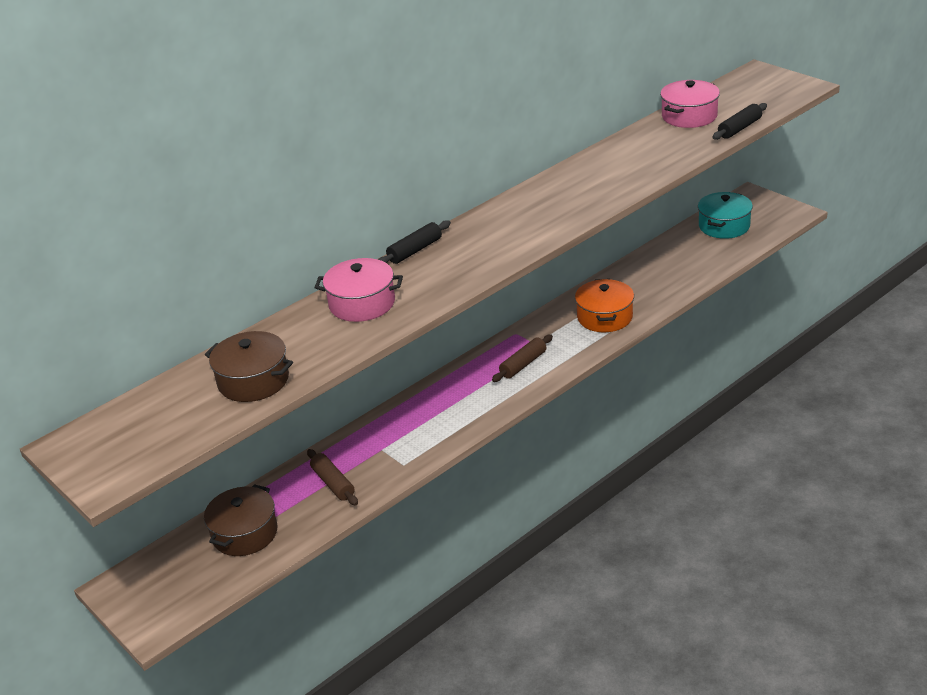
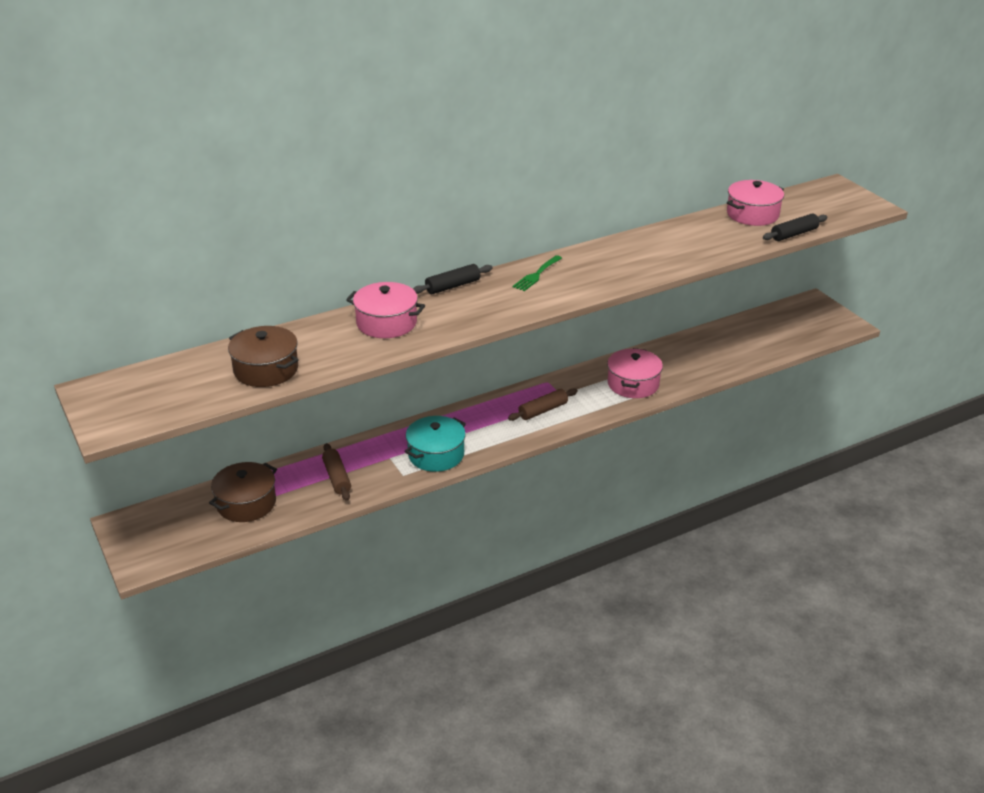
camera: 10 degrees right, 0 degrees up
orange pot [575,279,634,332] -> pink pot [607,348,663,398]
turquoise pot [698,192,753,239] -> turquoise pot moved to [404,416,466,472]
none -> green fork [512,255,562,291]

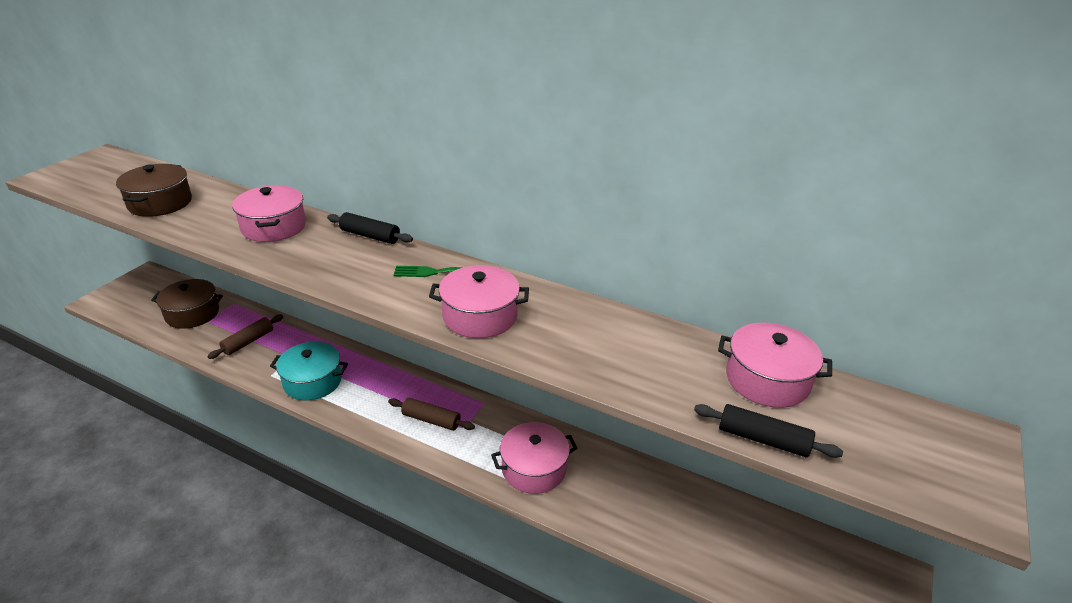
camera: 55 degrees right, 0 degrees up
none -> pink pot [429,265,529,338]

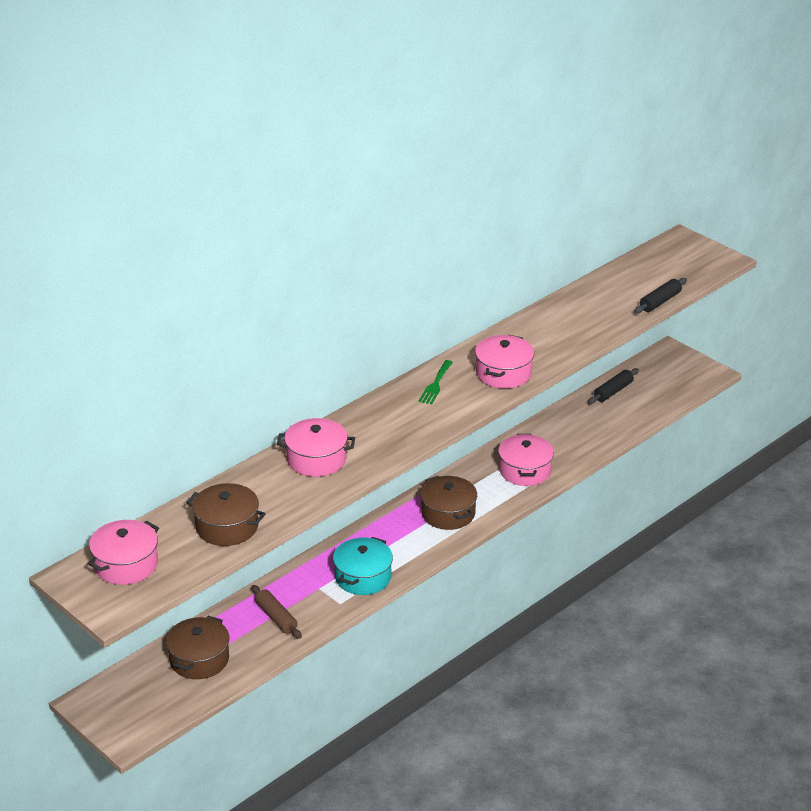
camera: 70 degrees left, 0 degrees up
black rolling pin [327,212,413,244] -> black rolling pin moved to [588,368,639,404]
brown rolling pin [388,398,475,431] -> brown pot [420,476,477,530]
pink pot [718,323,832,408] -> pink pot moved to [87,520,159,585]

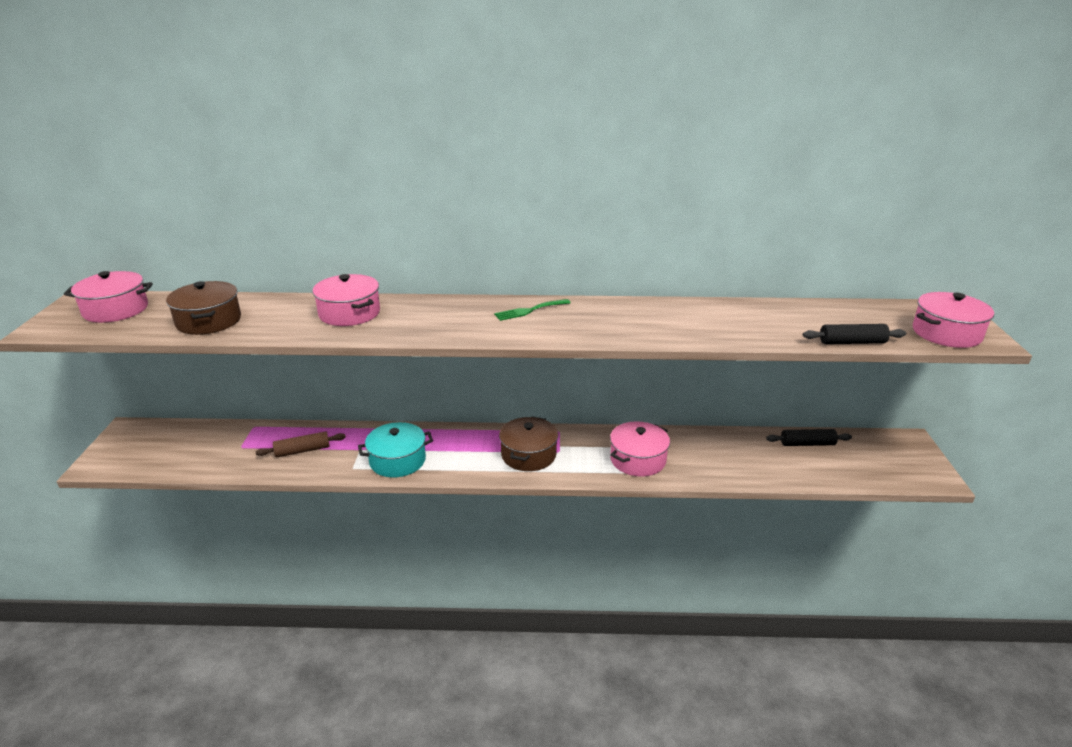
camera: 45 degrees right, 5 degrees down
brown pot [166,616,229,679] -> none
brown rolling pin [251,585,302,639] -> brown rolling pin turned 60 degrees clockwise [256,431,346,457]
pink pot [475,335,534,389] -> pink pot moved to [913,292,994,348]

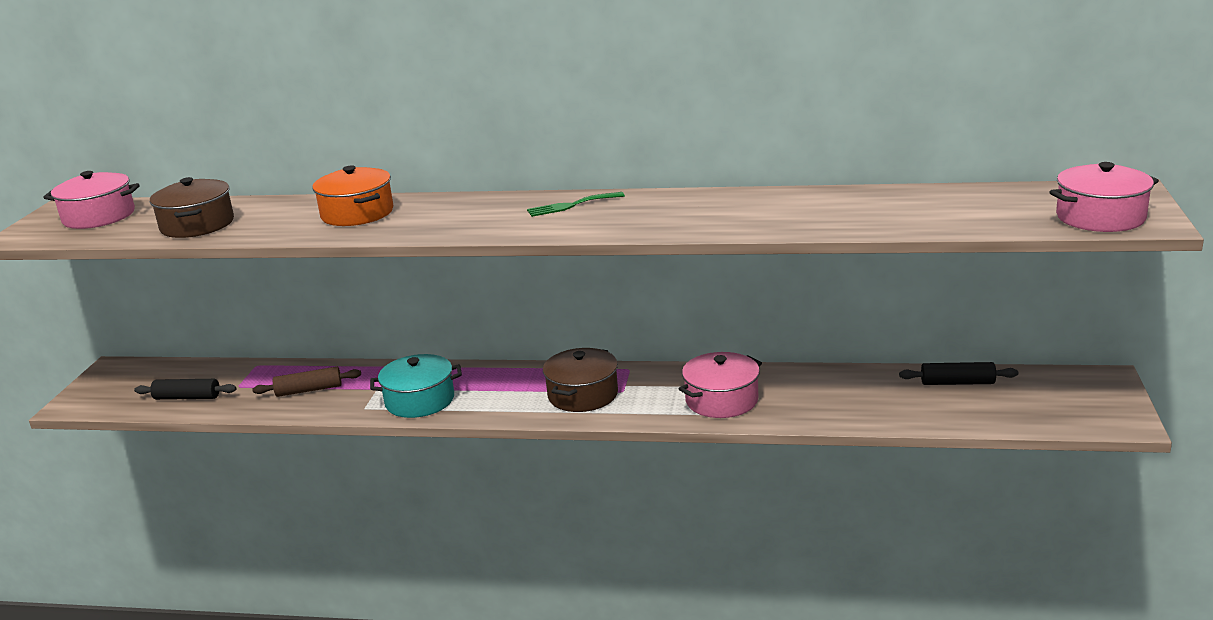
camera: 10 degrees right, 5 degrees down
pink pot [312,274,380,326] -> orange pot [312,165,393,226]
black rolling pin [803,324,906,344] -> black rolling pin moved to [134,379,236,400]

